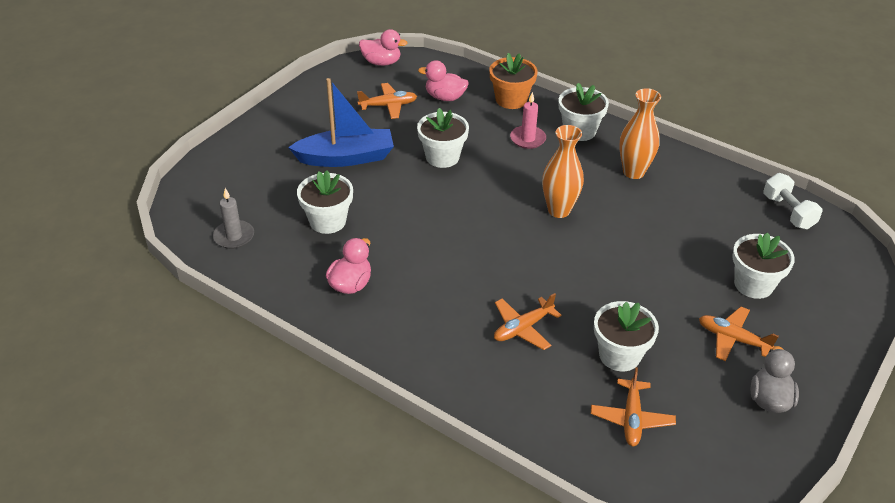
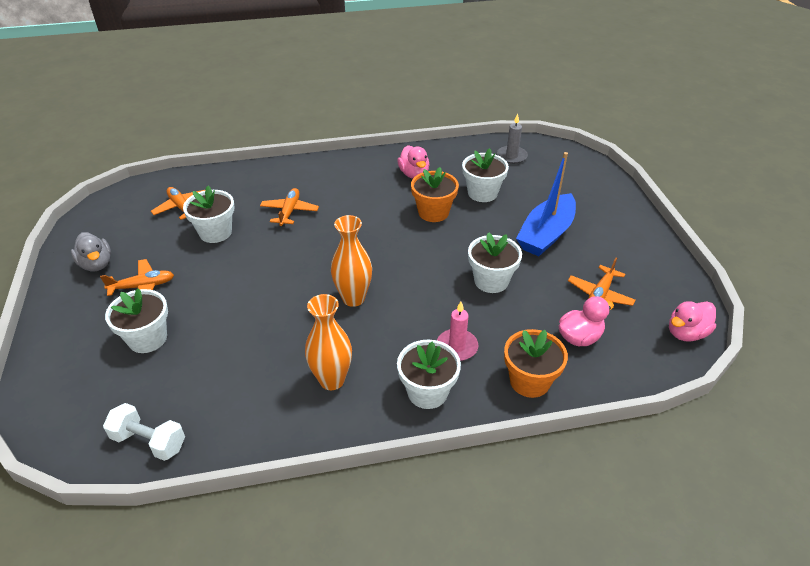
camera: 135 degrees right, 0 degrees up
none -> orange flower pot [411,167,459,222]

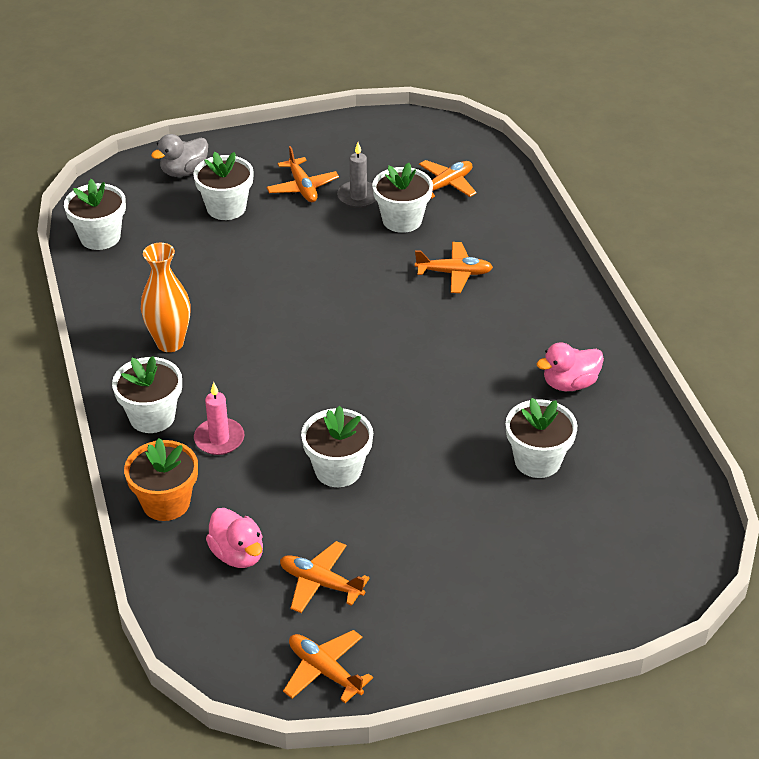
camera: 85 degrees right, 0 degrees up
grey duck [71,232,111,271] -> grey duck moved to [151,134,208,177]
white dumbbell [103,403,185,461] -> white flower pot [64,179,126,250]
orange vase [331,215,372,307] -> none
orange flower pot [411,167,459,222] -> none
grey candle [497,114,528,164] -> grey candle moved to [337,142,376,208]
blue boat [516,152,576,256] -> none
pink duck [669,301,716,342] -> none
none -> orange plane [283,630,373,703]

